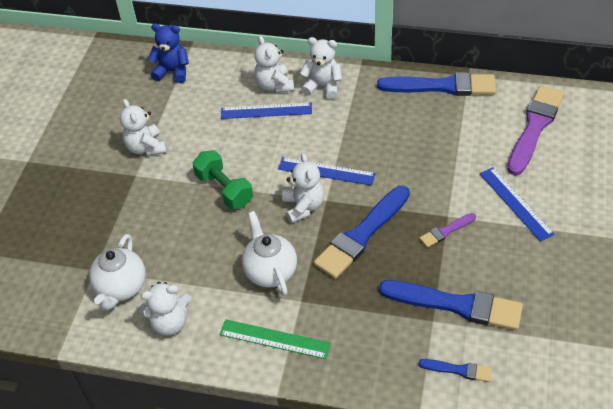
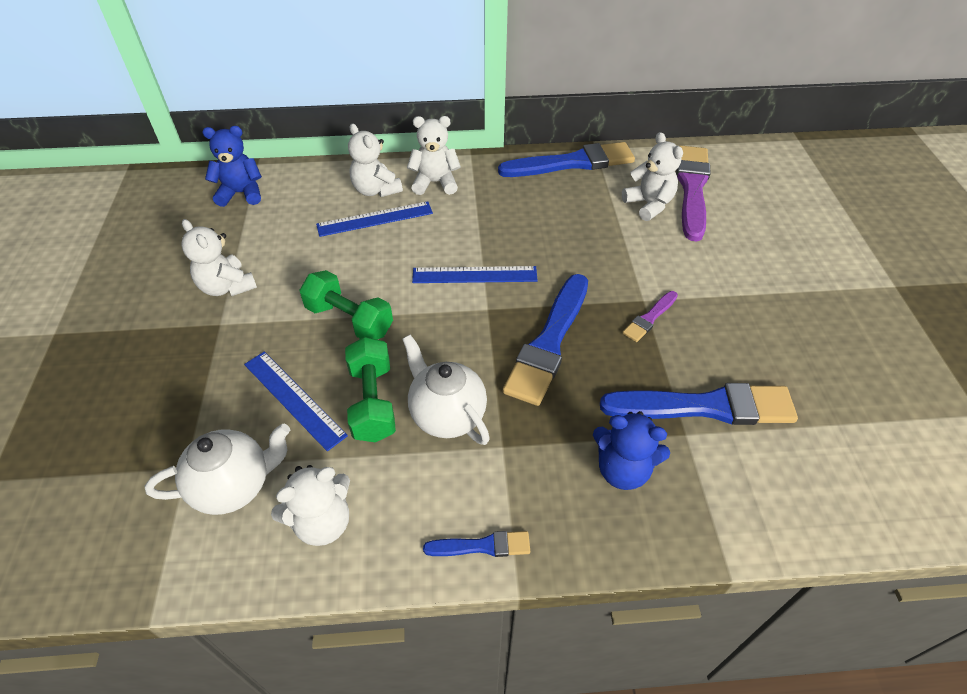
camera: 20 degrees left, 0 degrees up
white teapot [89,234,146,310] -> white teapot turned 105 degrees counterclockwise [145,424,290,515]
green ruler [219,319,331,359] -> none
white teddy bear [282,153,324,223] -> white teddy bear moved to [622,132,683,221]
blue brush [419,359,492,382] -> blue brush moved to [423,531,530,557]
blue ruler [480,167,555,242] -> blue ruler moved to [244,352,348,451]
none -> green dumbbell [345,337,396,442]
none -> blue teddy bear [593,411,670,490]

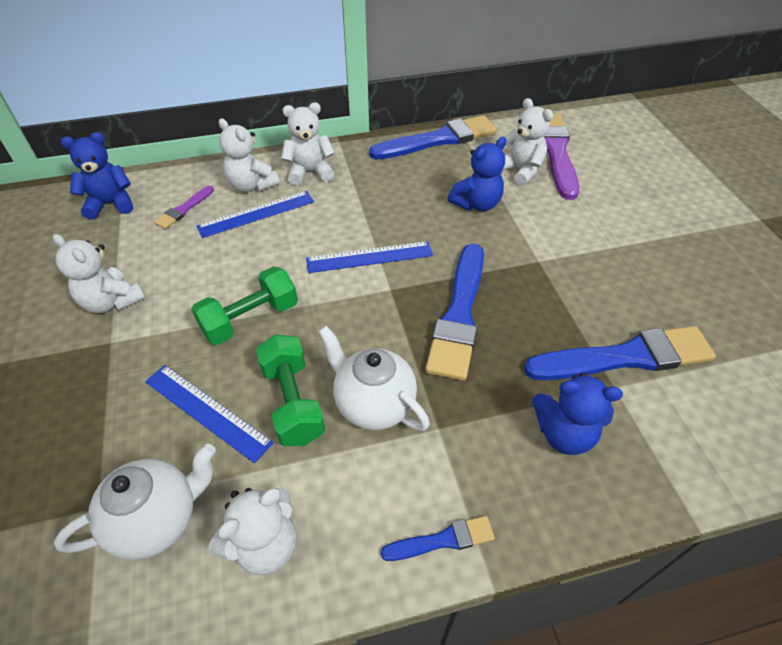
camera: 10 degrees left, 0 degrees up
green dumbbell [299,270,393,339] -> green dumbbell turned 60 degrees counterclockwise [192,266,298,345]
purple brush [622,291,678,342] -> purple brush moved to [154,186,214,229]
none -> blue teddy bear [447,137,507,211]

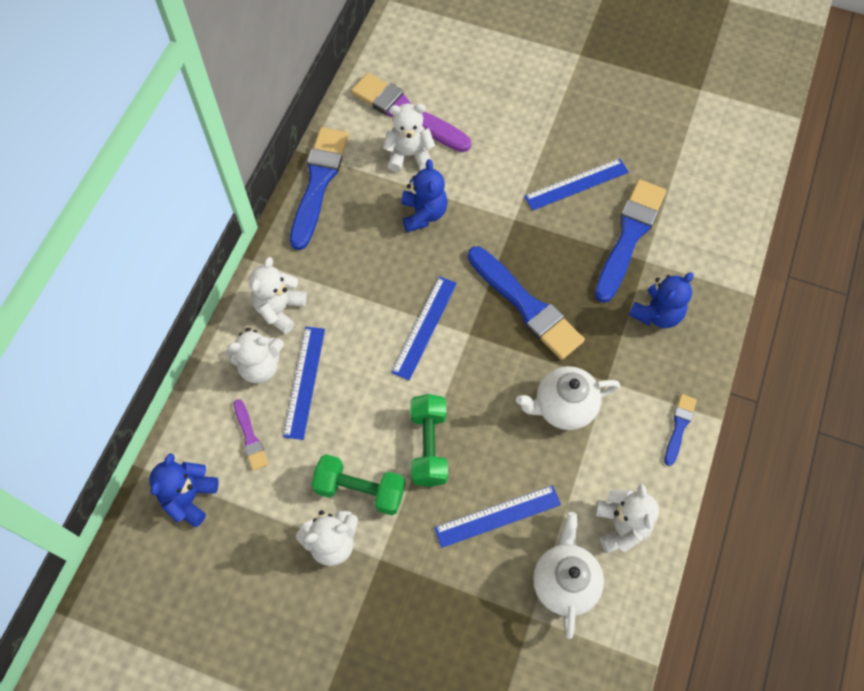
camera: 55 degrees left, 15 degrees up
green dumbbell [256,335,325,446] -> green dumbbell moved to [311,454,405,515]
none -> blue ruler [524,159,629,211]

